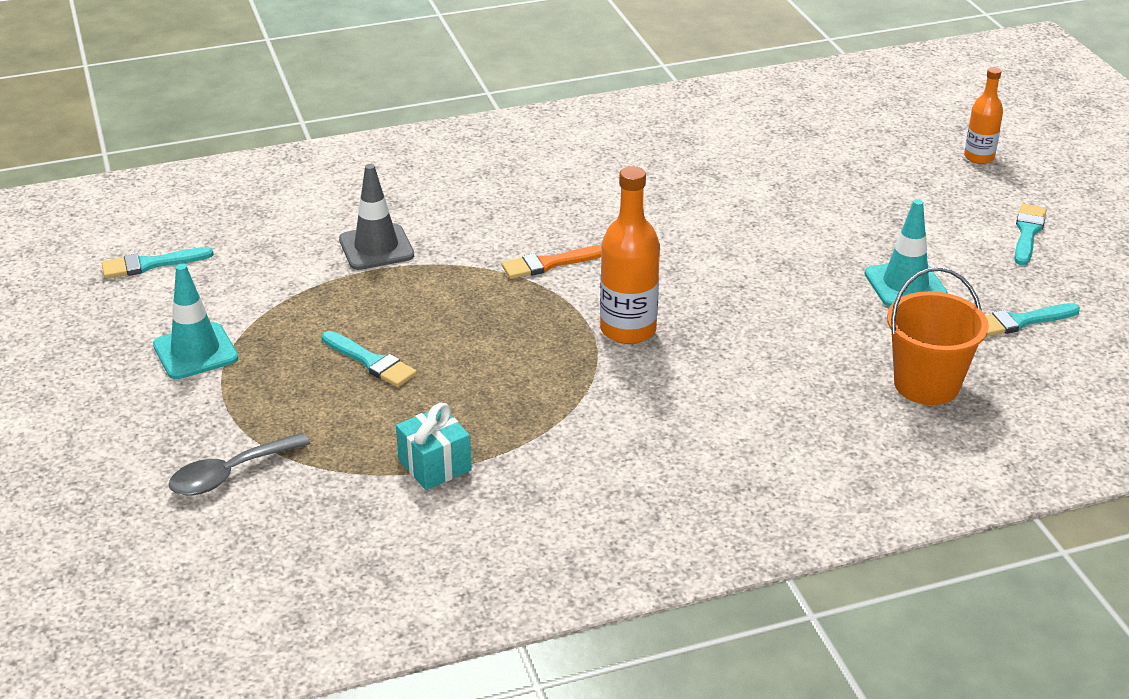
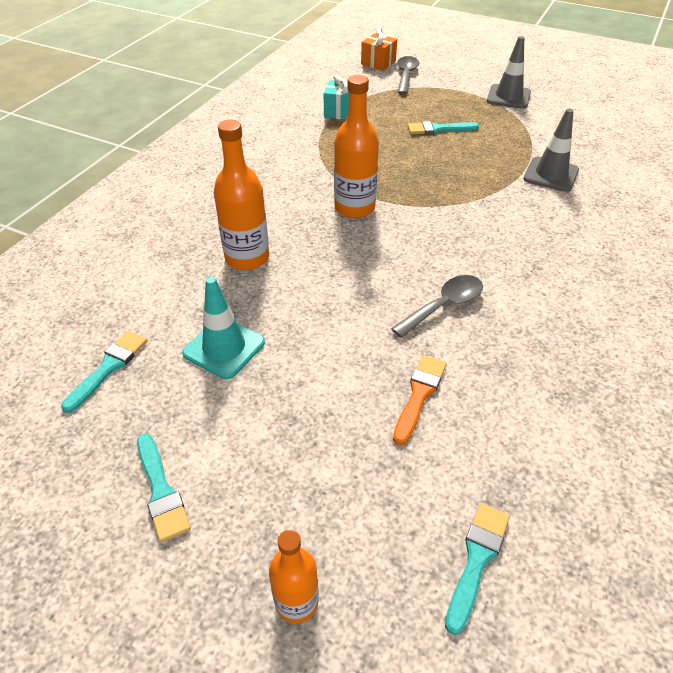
camera: 135 degrees right, 10 degrees up
turquoise brush [101,247,214,279] -> turquoise brush moved to [445,503,510,635]
turquoise traffic cone [153,264,238,379] -> grey traffic cone [487,36,531,109]
orange brush [502,245,601,279] -> orange brush moved to [393,355,447,445]
orange bucket [887,267,989,405] -> none
none -> orange bottle [214,120,269,270]
none -> orange gift [361,27,397,71]
none -> grey spoon [391,275,483,338]

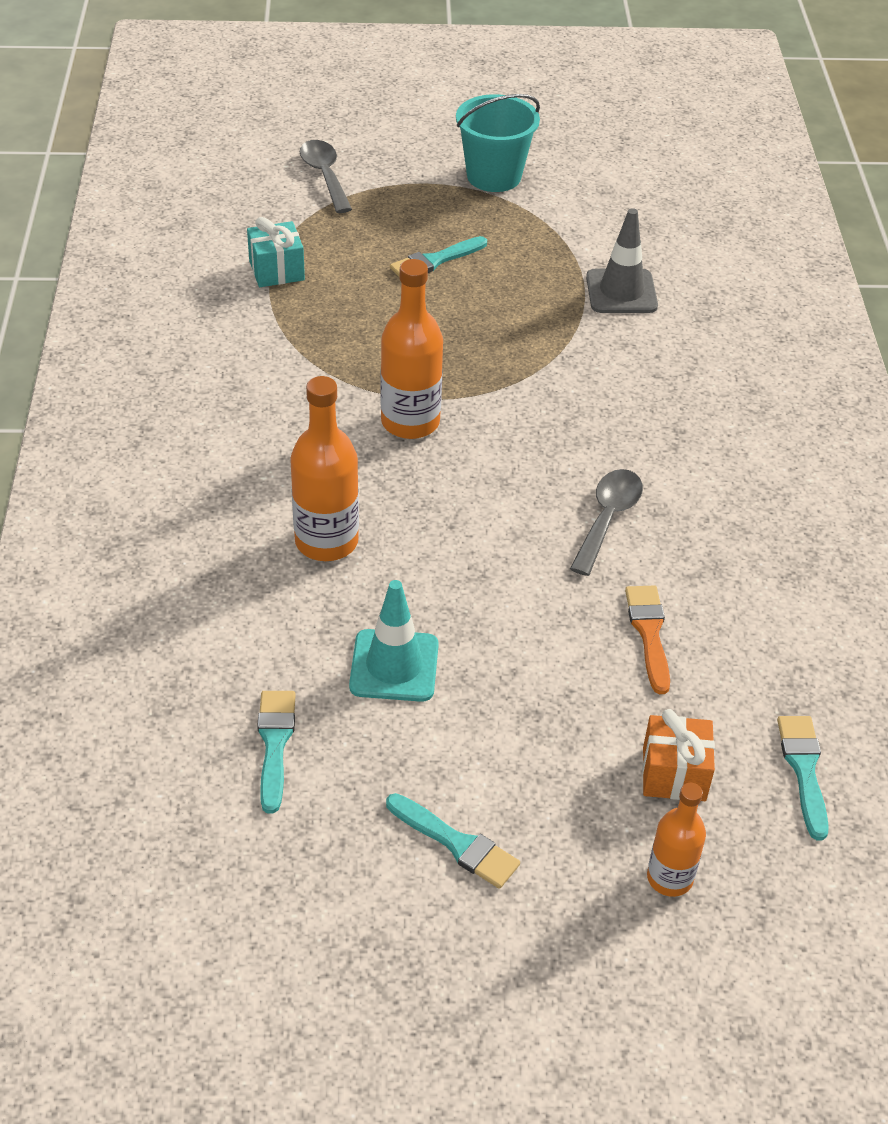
camera: 30 degrees left, 0 degrees up
orange gift [361,27,397,71] -> orange gift moved to [642,709,715,801]
grey traffic cone [487,36,531,109] -> turquoise bucket [456,94,540,192]

